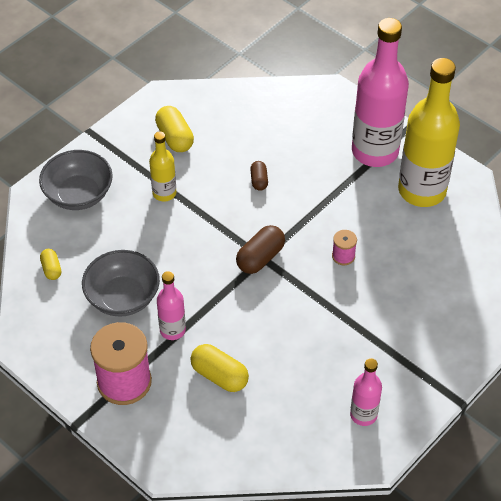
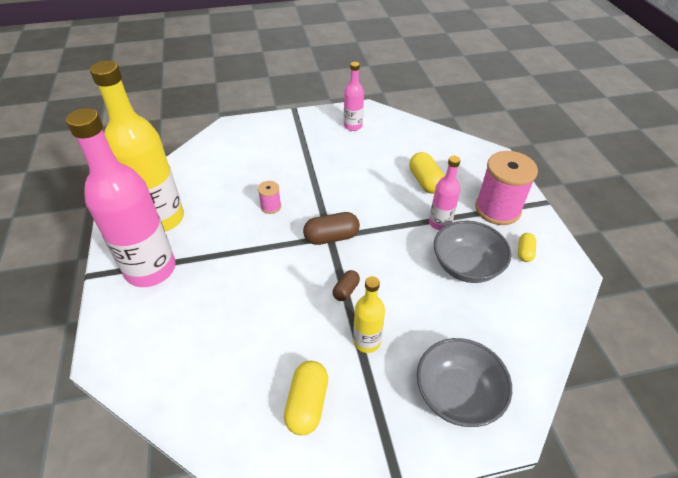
camera: 145 degrees left, 5 degrees down
yellow capsule [40,249,61,280] -> yellow capsule moved to [518,233,536,262]
brown capsule [250,161,268,191] -> brown capsule moved to [333,270,360,301]

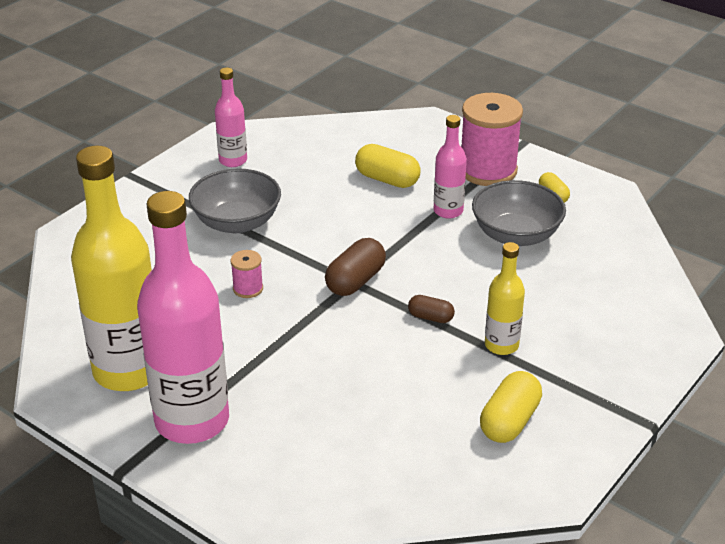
camera: 40 degrees left, 10 degrees down
yellow capsule [284,361,328,436] -> yellow capsule turned 60 degrees clockwise [480,371,542,443]
brown capsule [333,270,360,301] -> brown capsule turned 60 degrees counterclockwise [408,295,455,323]
grey bowl [417,338,512,427] -> grey bowl moved to [189,168,281,233]

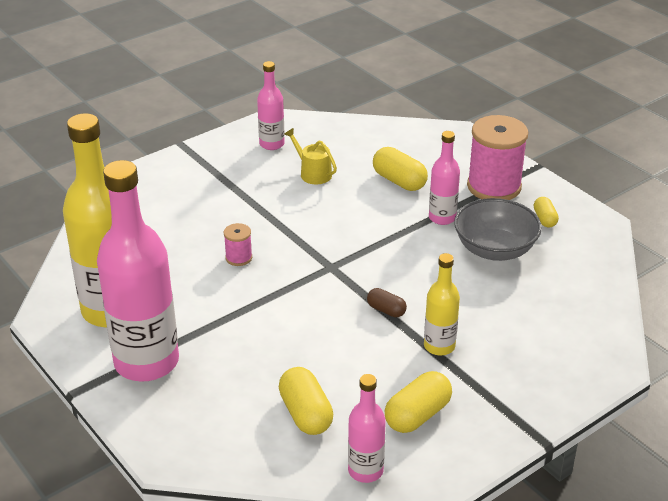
camera: 15 degrees right, 0 degrees up
grey bowl [189,168,281,233] -> none
brown capsule [325,238,386,296] -> none
none -> yellow capsule [279,367,333,435]
none -> yellow watering can [284,128,337,184]
none -> pink bottle [348,374,386,483]

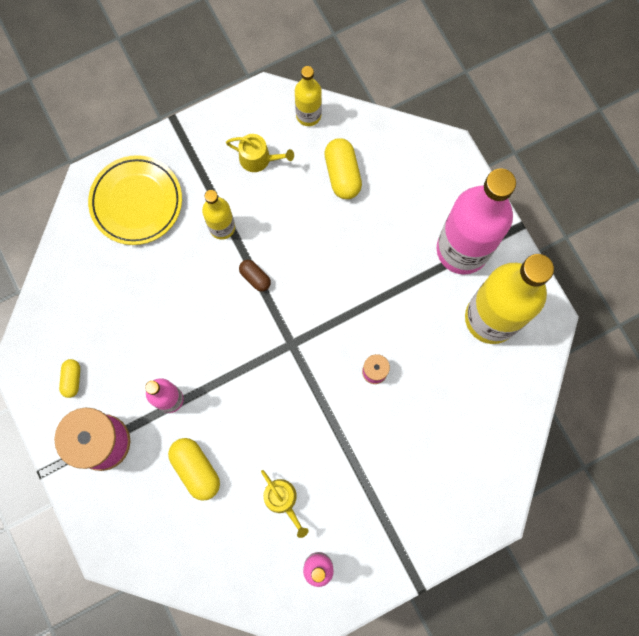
camera: 170 degrees left, 40 degrees up
pink bottle [348,374,386,483] -> yellow bottle [295,66,322,126]
yellow capsule [385,371,452,433] -> yellow watering can [226,134,294,172]
grey bowl [454,198,542,261] -> none
none -> yellow plate [88,155,182,245]

